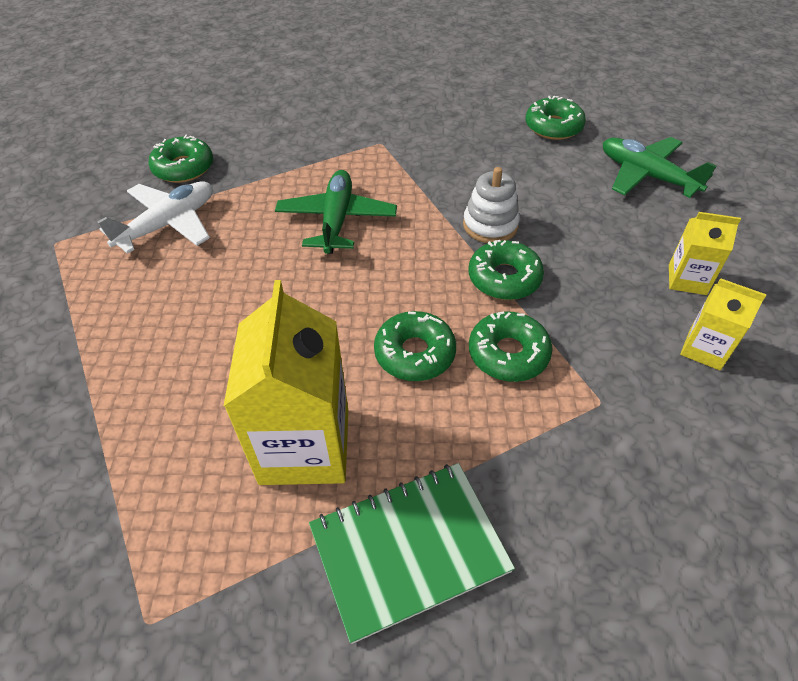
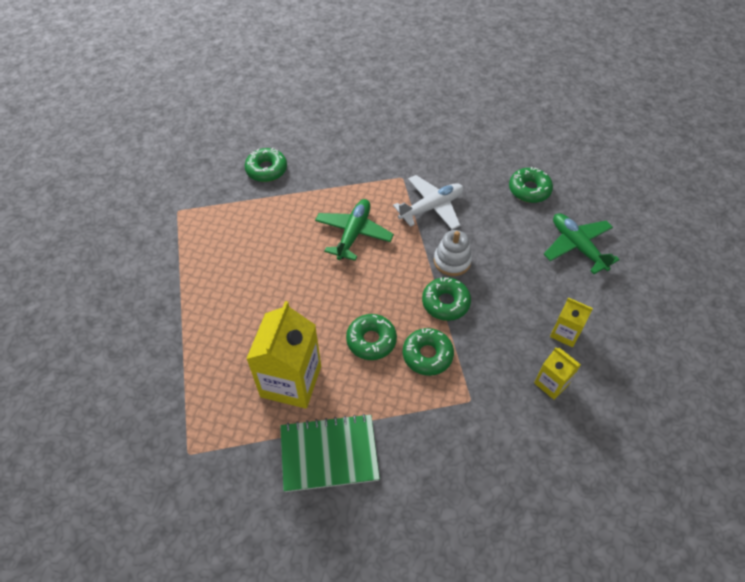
camera: 15 degrees right, 5 degrees up
white plane [97,181,213,254] -> white plane moved to [393,175,463,230]

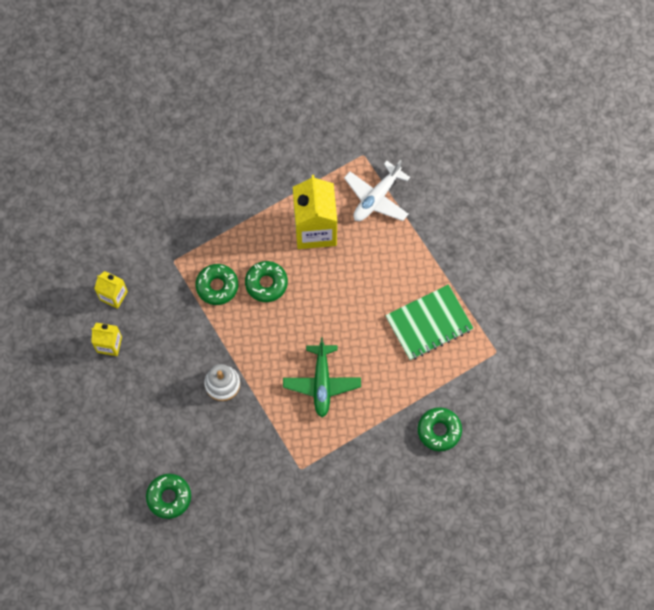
camera: 160 degrees right, 15 degrees up
green notebook [280,414,380,492] -> green notebook moved to [385,284,473,360]
white plane [393,175,463,230] -> white plane moved to [344,160,410,221]
green donut [422,277,471,321] -> none
green plane [544,213,620,274] -> none

